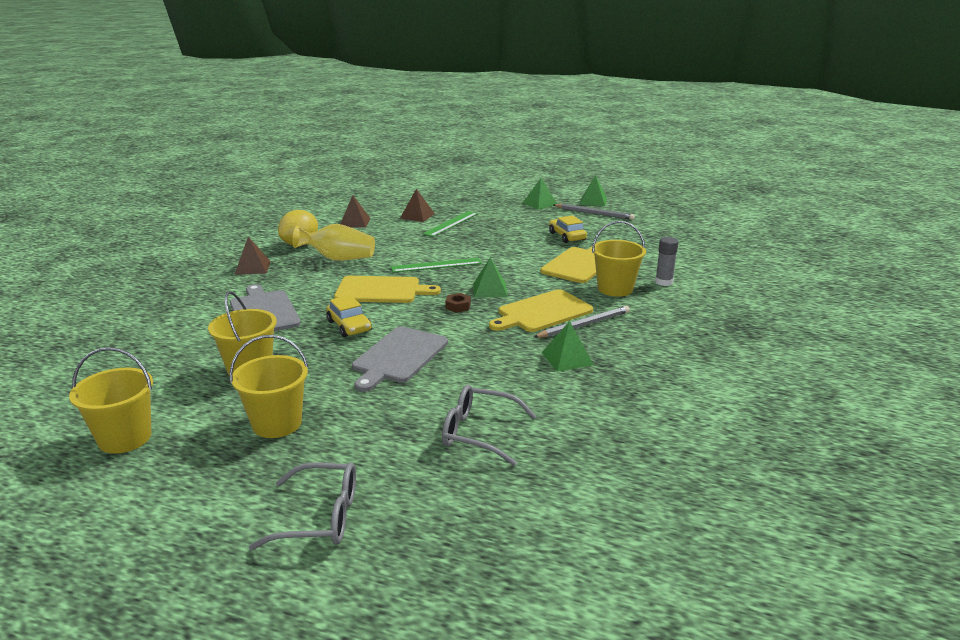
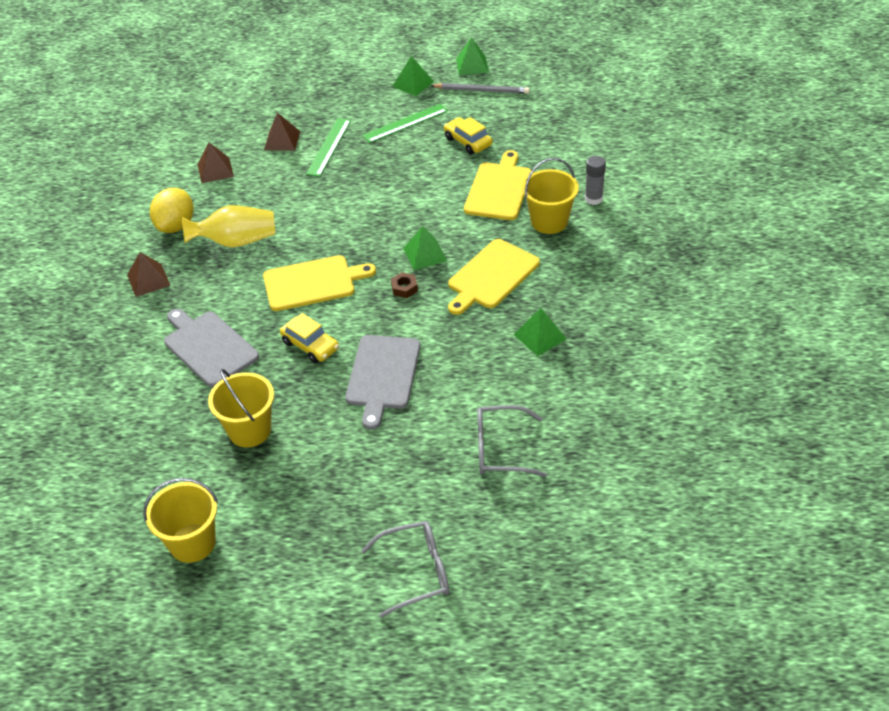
camera: 15 degrees left, 20 degrees up
yellow bucket [229,335,308,438] -> none
green ruler [391,258,482,273] -> green ruler moved to [362,104,448,143]
grey pencil [533,306,630,338] -> none

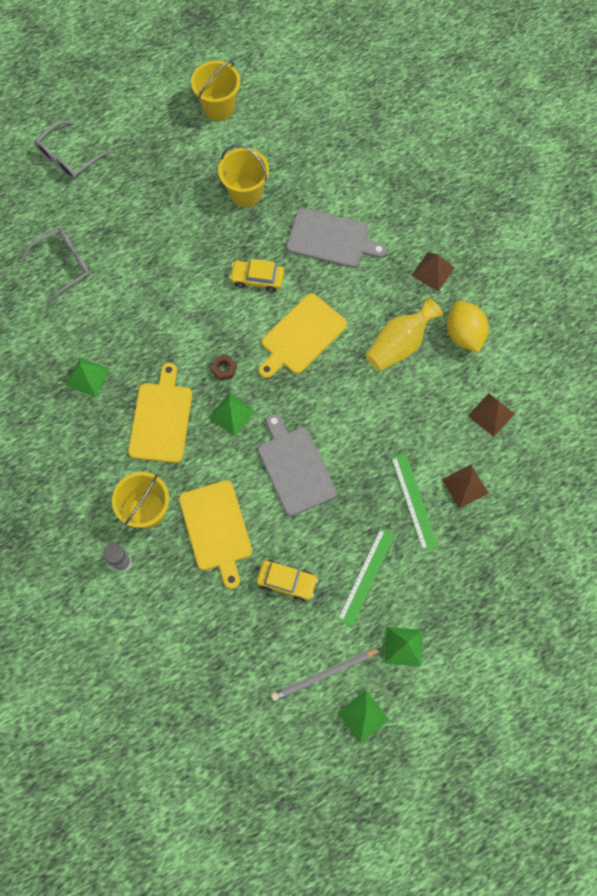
camera: 145 degrees right, 25 degrees up
grey cutting board [345,335,421,430] -> grey cutting board moved to [258,413,337,516]

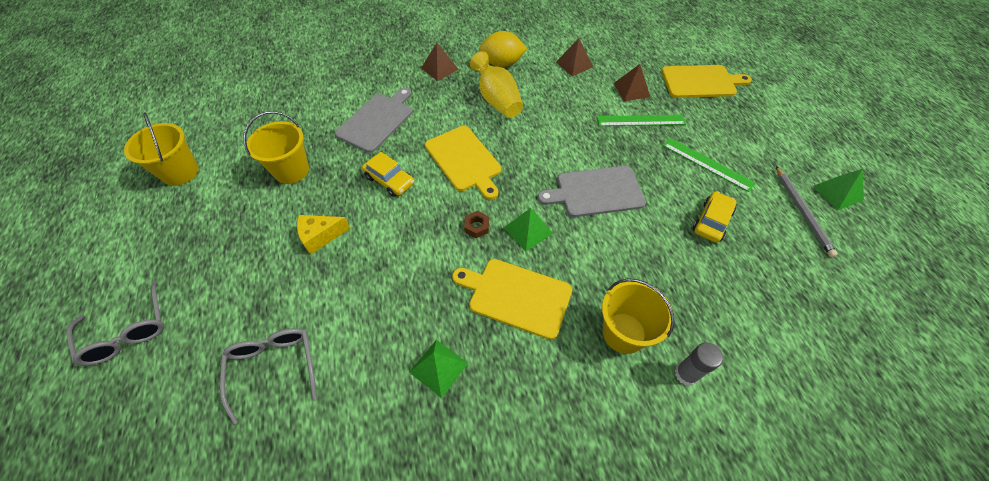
camera: 75 degrees left, 15 degrees down
yellow cutting board [179,480,252,589] -> yellow cutting board moved to [661,65,752,98]
yellow car [229,259,284,292] -> yellow car turned 75 degrees counterclockwise [362,152,414,197]
green pyramid [385,627,423,666] -> none
none -> yellow cheese [297,215,350,255]

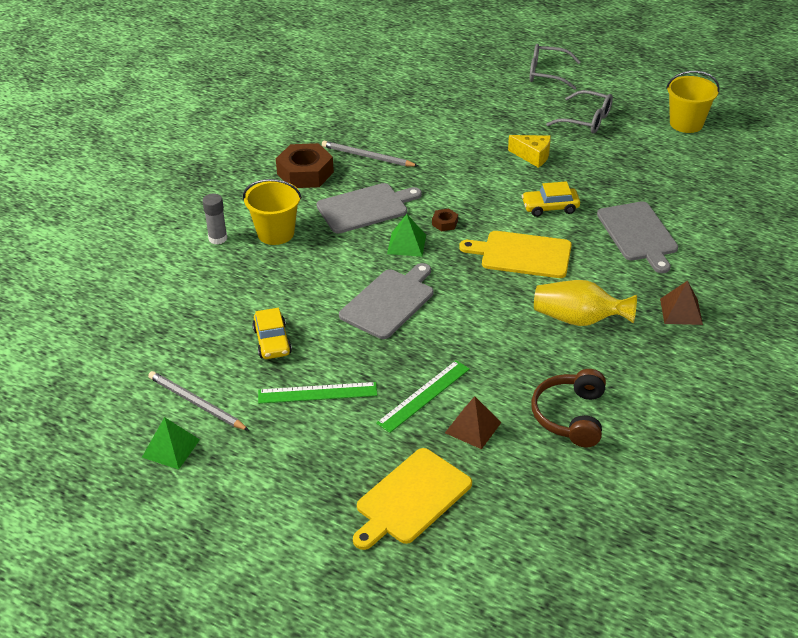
camera: 135 degrees right, 15 degrees down
grey glasses [220,328,317,425] -> grey glasses moved to [546,90,613,134]
yellow bucket [243,111,309,184] -> none
yellow cheese [297,215,350,255] -> yellow cheese turned 90 degrees clockwise [508,135,551,168]
green pyramid [409,340,468,398] -> grey pencil [322,141,418,167]
yellow cutting board [452,259,572,340] -> grey cutting board [317,183,422,234]
yellow lemon [479,31,527,67] -> none
brown pyramid [556,39,593,76] -> brown headphones [531,369,606,447]
none -> brown nut [276,143,334,188]

